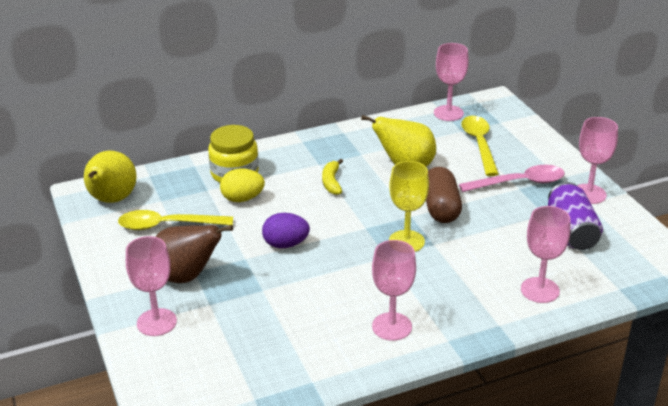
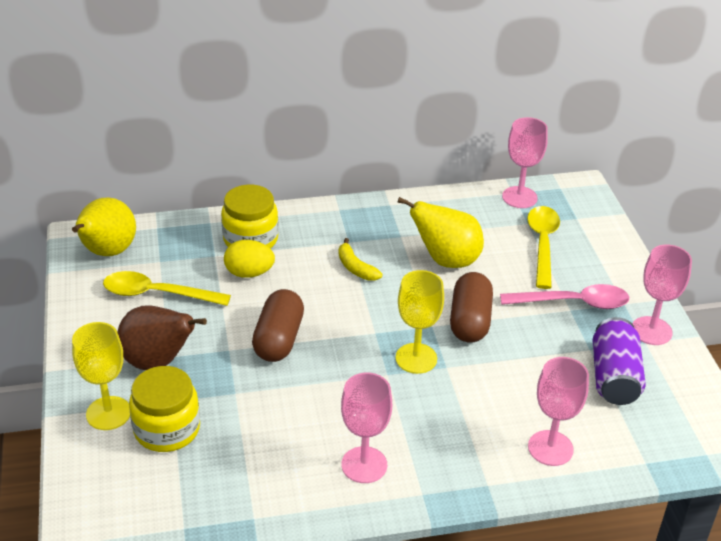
camera: 10 degrees right, 5 degrees up
pink goblet [126,236,177,336] -> yellow goblet [72,322,130,430]
purple egg [262,213,310,248] -> brown capsule [252,289,304,362]
yellow banana [322,159,343,195] -> yellow banana turned 45 degrees counterclockwise [339,238,382,281]
none -> yellow jar [129,366,200,452]

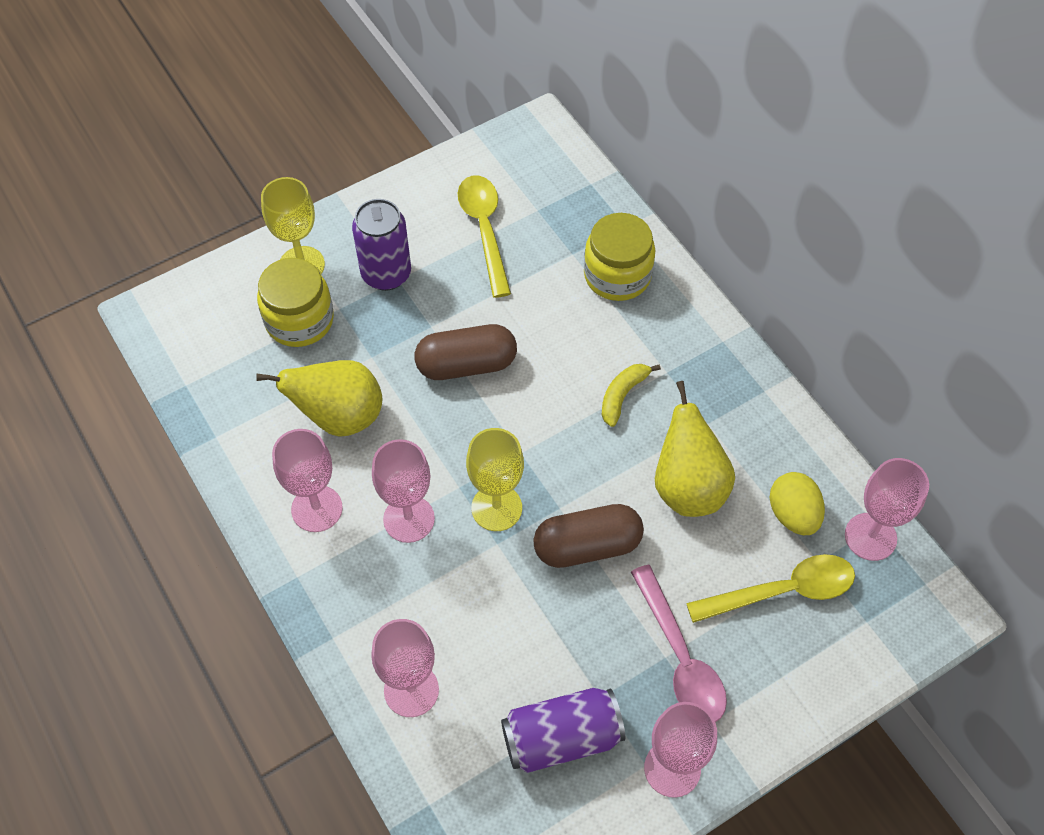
camera: 70 degrees right, 20 degrees up
yellow pear [72,198,136,256] -> yellow pear moved to [256,360,382,437]
brown pear [117,305,207,370] -> purple can [352,199,411,291]
yellow egg [224,240,275,278] -> yellow egg moved to [770,472,825,535]
none -> pink goblet [372,439,435,543]

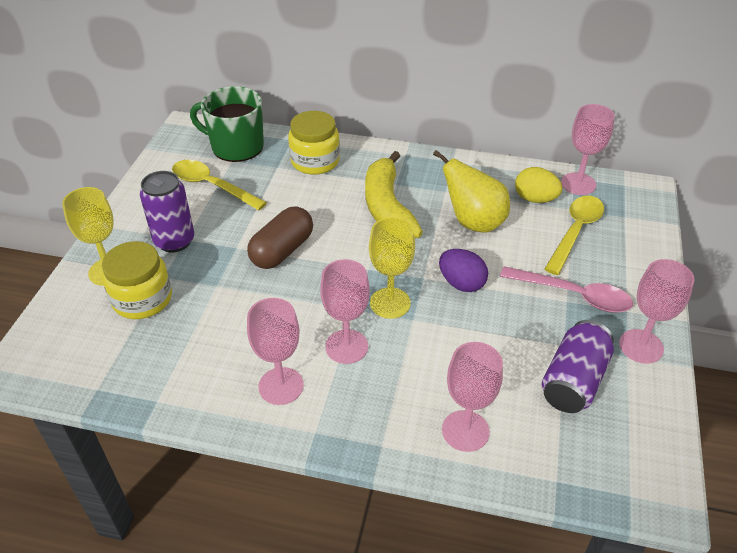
camera: 45 degrees left, 15 degrees down
yellow pear [256,360,382,437] -> none
brown capsule [533,504,644,568] -> purple egg [439,249,488,292]
yellow banana [602,364,661,427] -> yellow banana [365,151,423,238], size x2.04
none -> green mug [190,86,264,162]

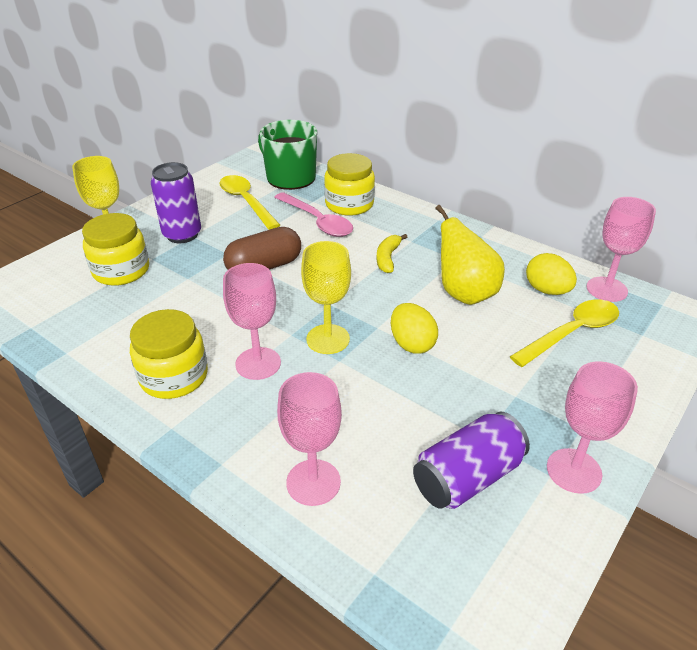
camera: 25 degrees right, 5 degrees down
pink goblet [247,298,304,405] -> yellow jar [130,309,208,399]
yellow banana [365,151,423,238] -> yellow banana [377,234,407,273], size x0.49
purple egg [439,249,488,292] -> yellow egg [391,303,438,354]
pink spoon [500,266,633,313] -> pink spoon moved to [274,192,353,237]

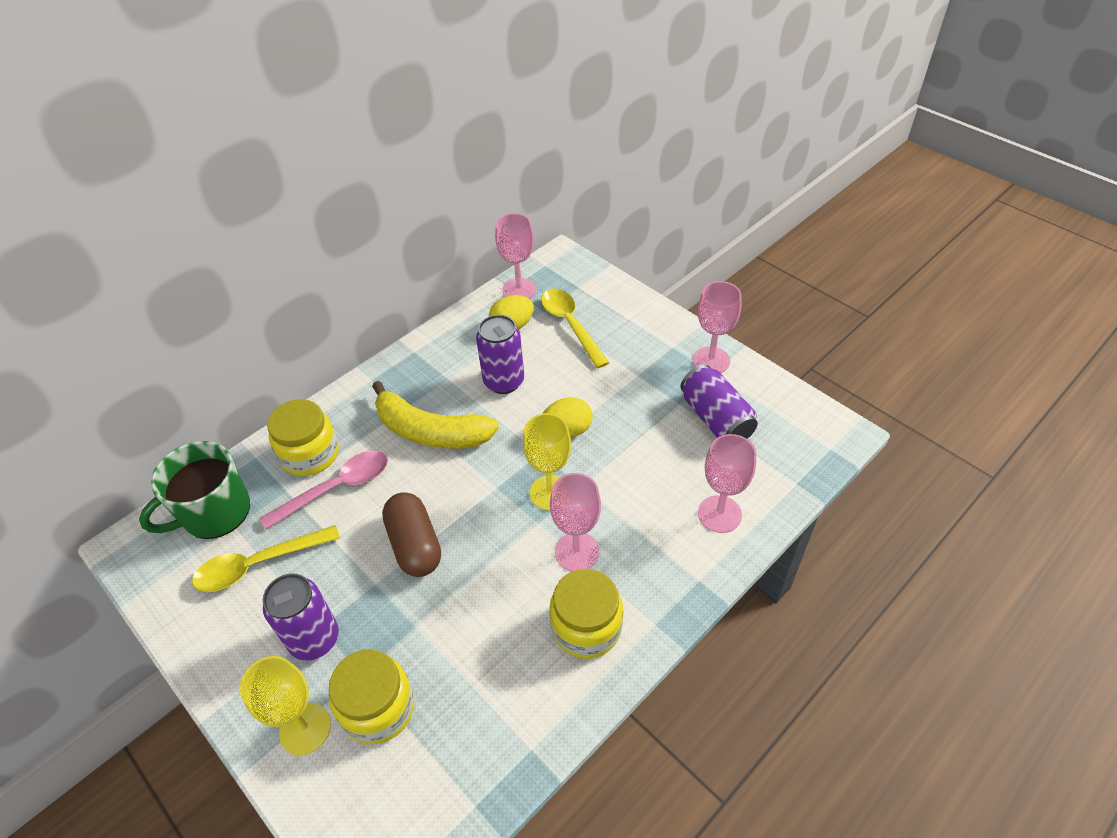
camera: 80 degrees left, 10 degrees up
yellow banana [377,234,407,273] -> yellow banana [372,381,499,449], size x2.04
yellow pear [435,205,505,305] -> purple can [476,315,524,394]

